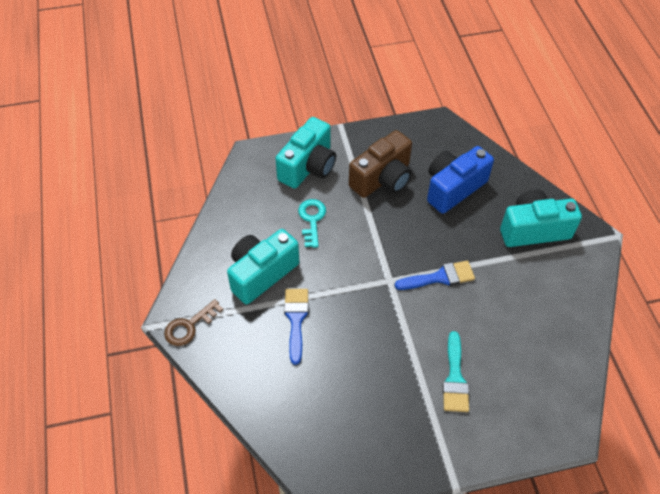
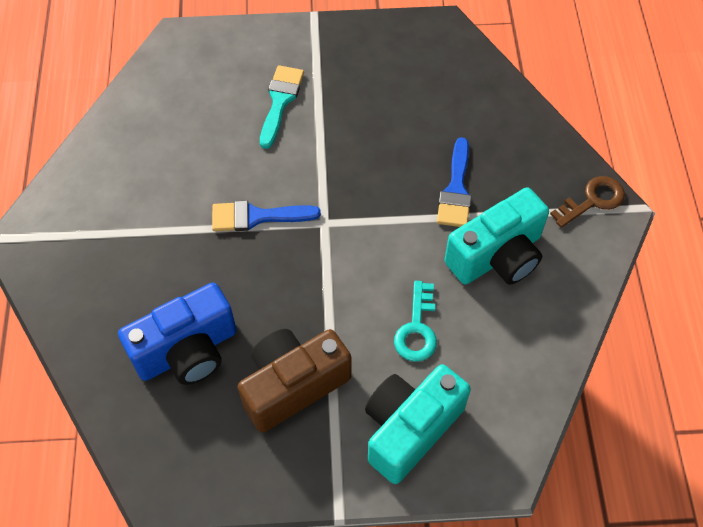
camera: 170 degrees left, 5 degrees up
turquoise camera [500,189,582,247] -> none

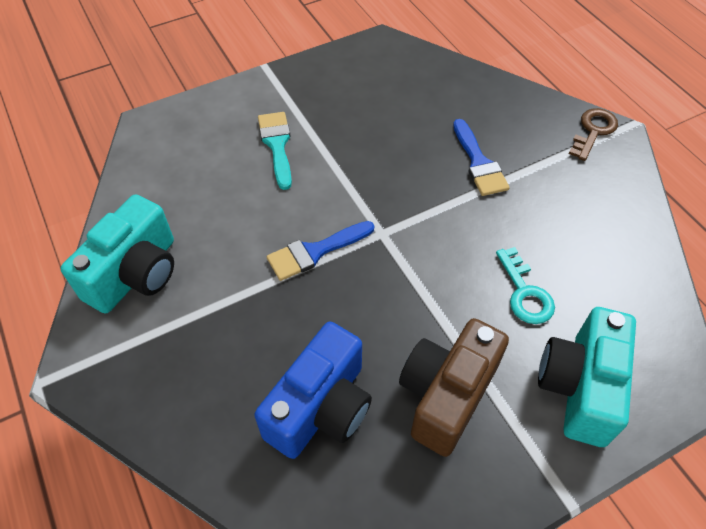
camera: 25 degrees left, 5 degrees down
turquoise camera [444,187,549,285] -> turquoise camera moved to [60,194,174,314]

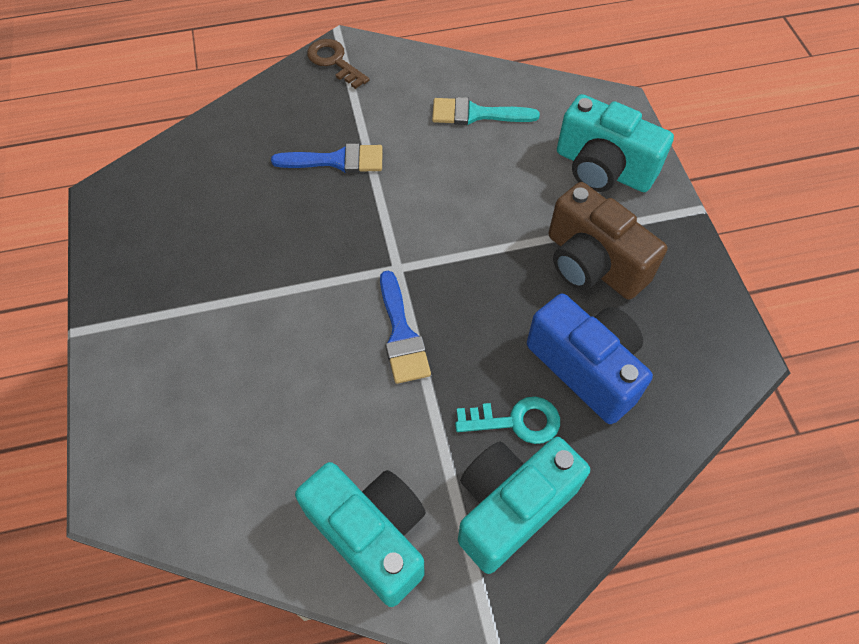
camera: 75 degrees left, 5 degrees up
turquoise brush [258,112,292,190] -> turquoise brush moved to [432,97,540,125]
turquoise key [496,247,555,324] -> turquoise key moved to [455,397,560,444]
none -> turquoise camera [458,437,590,574]

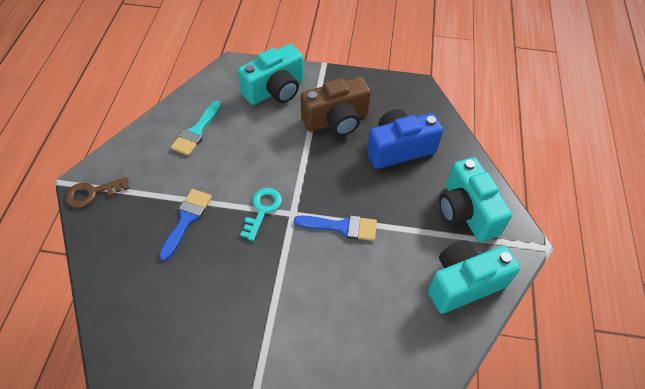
camera: 70 degrees left, 5 degrees down
turquoise key [455,397,560,444] -> turquoise key moved to [240,188,282,241]

